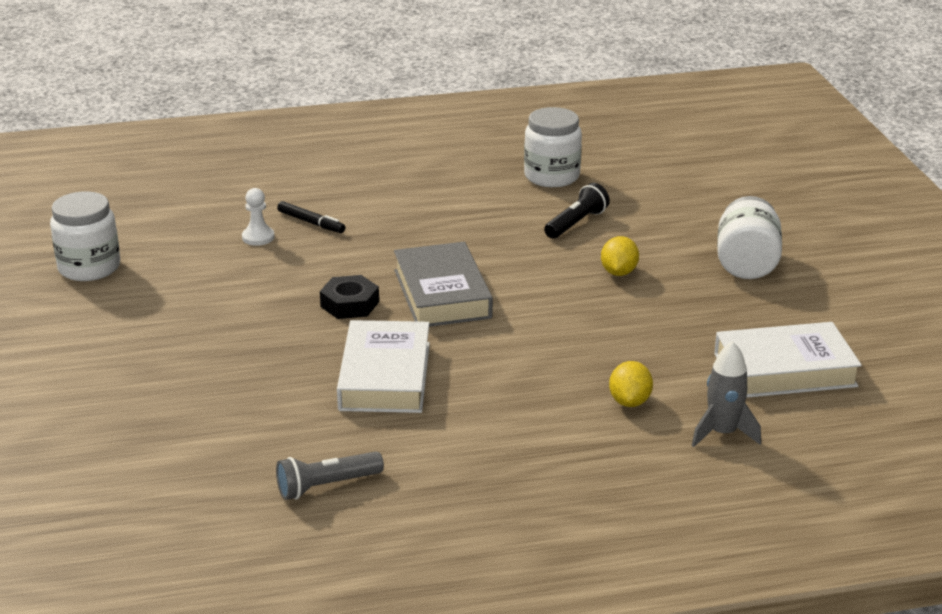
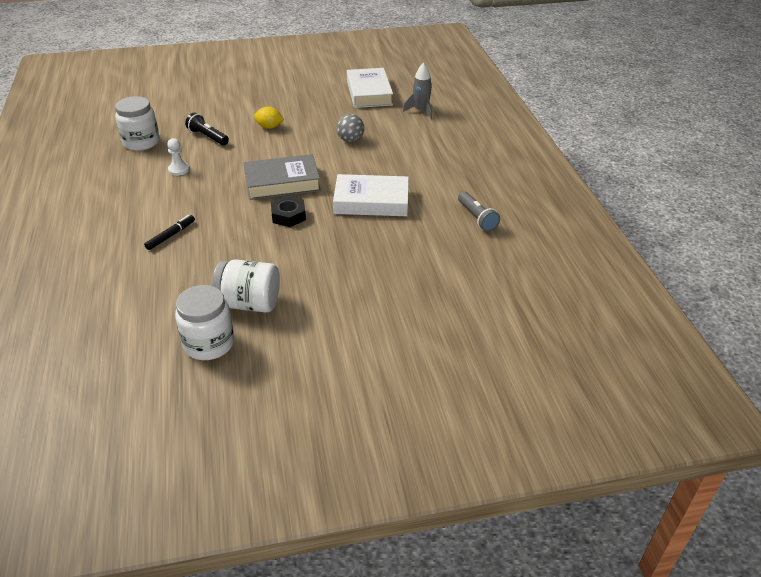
camera: 90 degrees left, 10 degrees up
white pawn [242,188,275,246] -> white pawn moved to [167,138,190,176]
yellow lemon [609,361,653,407] -> none
white jar [717,196,782,279] -> white jar moved to [212,259,280,313]
none -> grey ball [337,114,364,142]

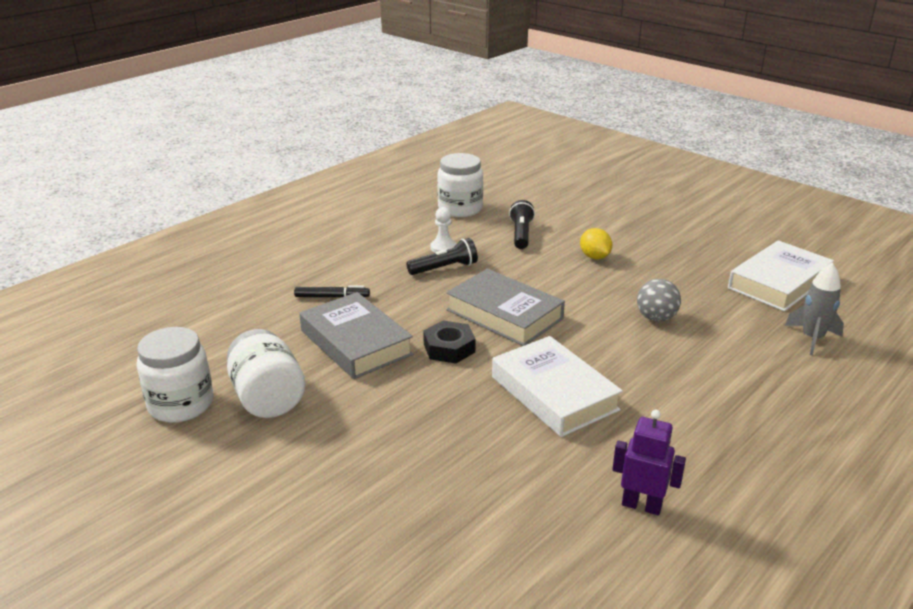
camera: 55 degrees right, 10 degrees down
grey flashlight [458,192,500,232] -> purple robot [612,410,686,515]
none -> grey book [299,292,413,379]
none -> black flashlight [407,238,478,275]

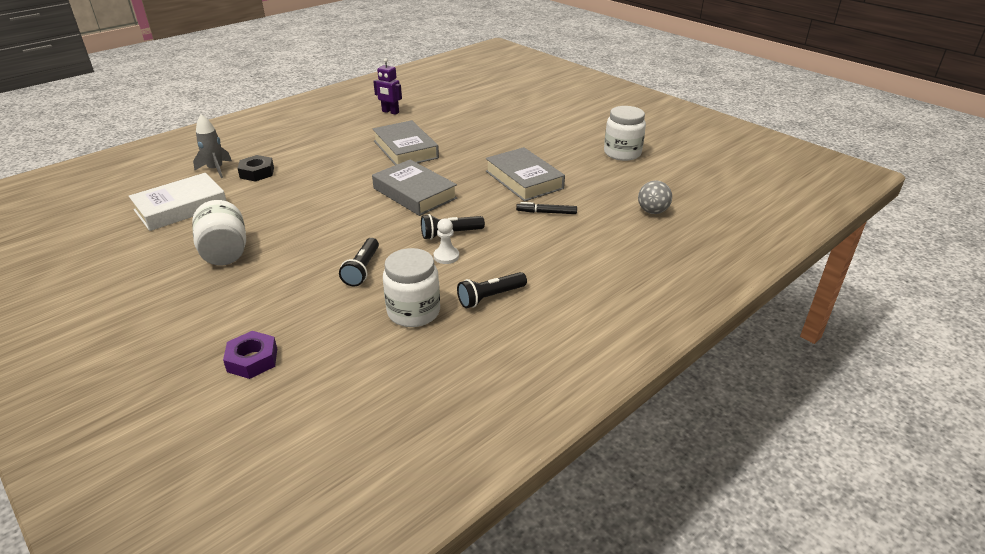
camera: 175 degrees left, 5 degrees up
white jar [227,329,306,418] -> white jar moved to [192,200,246,265]
black nut [423,321,476,363] -> black nut moved to [237,155,274,182]
white book [492,336,623,437] -> grey book [373,120,439,165]
yellow lemon [580,228,612,259] -> none
grey ball [637,279,681,322] -> grey ball moved to [638,181,672,214]
none -> purple nut [223,331,277,379]
none -> black flashlight [457,272,527,308]

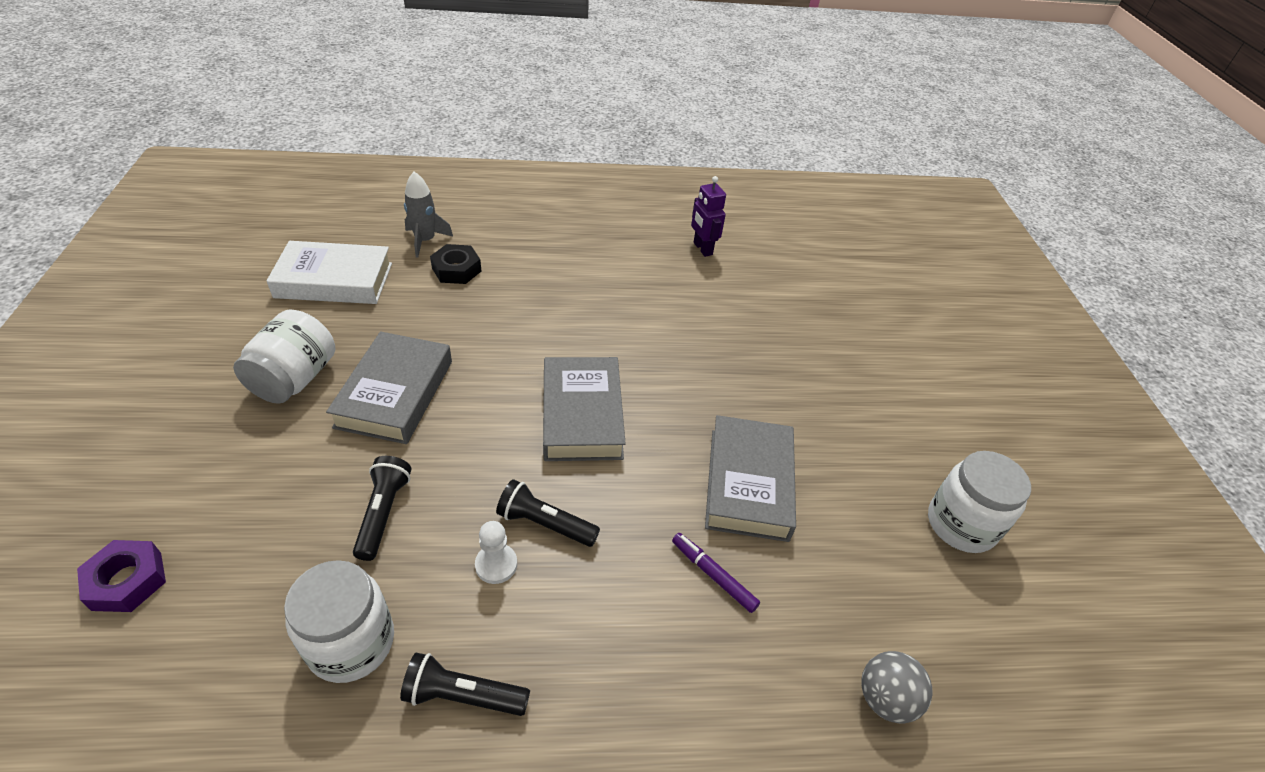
camera: 35 degrees right, 10 degrees up
black flashlight [339,238,379,286] -> black flashlight turned 135 degrees clockwise [353,456,412,561]
grey book [373,120,439,165] -> grey book moved to [326,331,452,444]
black marker [516,202,577,214] -> purple marker [672,533,760,613]

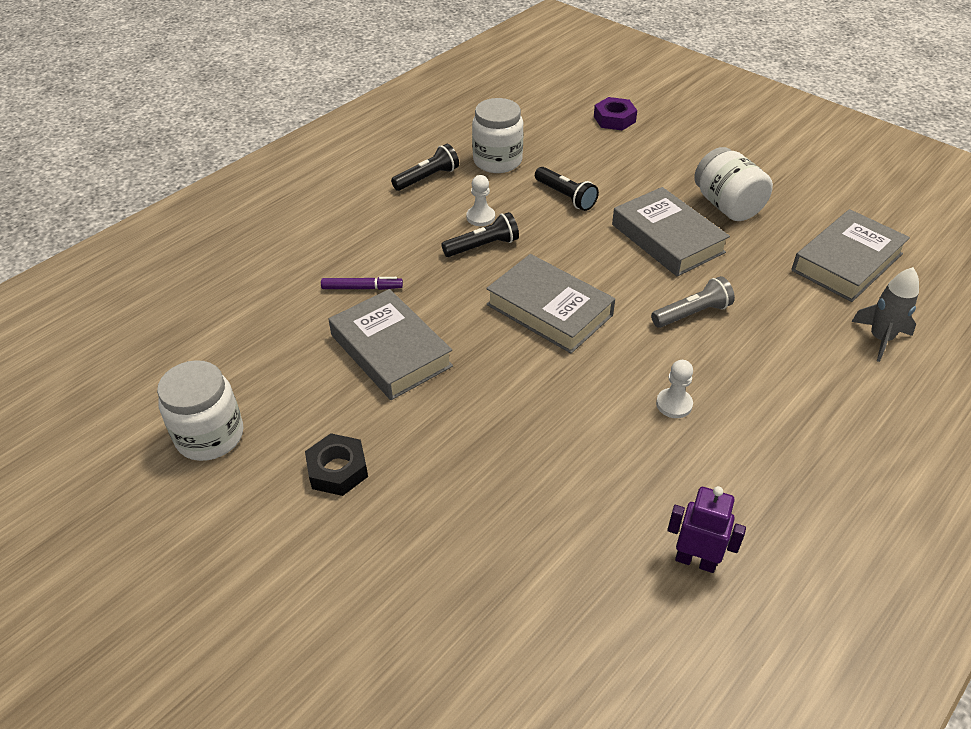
camera: 140 degrees right, 0 degrees up
white book [266,241,392,304] -> grey book [791,209,910,302]
black nut [430,244,481,284] -> black nut moved to [305,433,368,496]
grey ball [861,651,933,724] -> none
none -> grey flashlight [651,276,735,328]
none -> white pawn [656,360,693,418]

